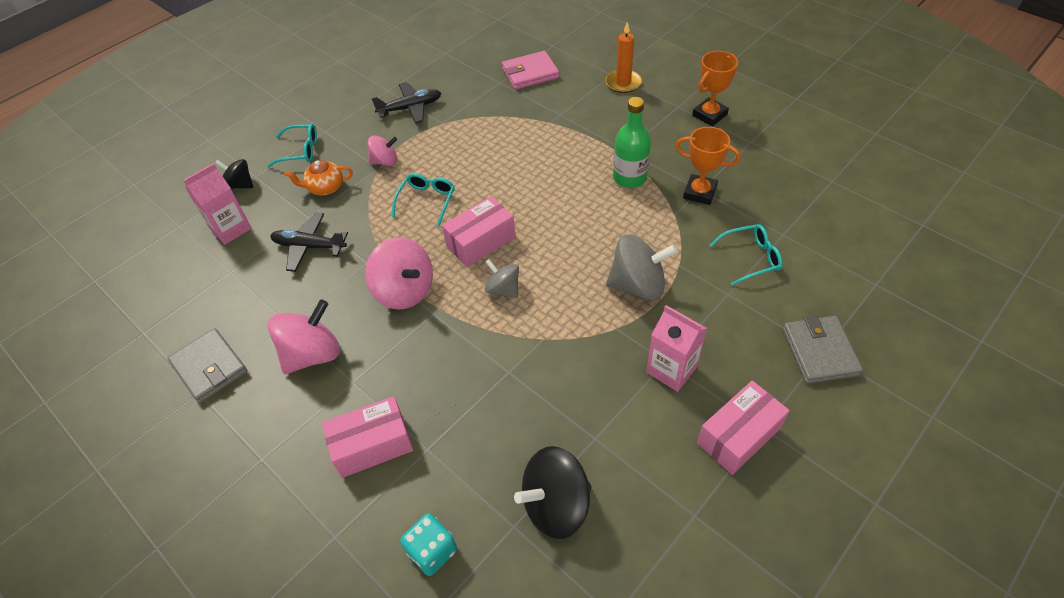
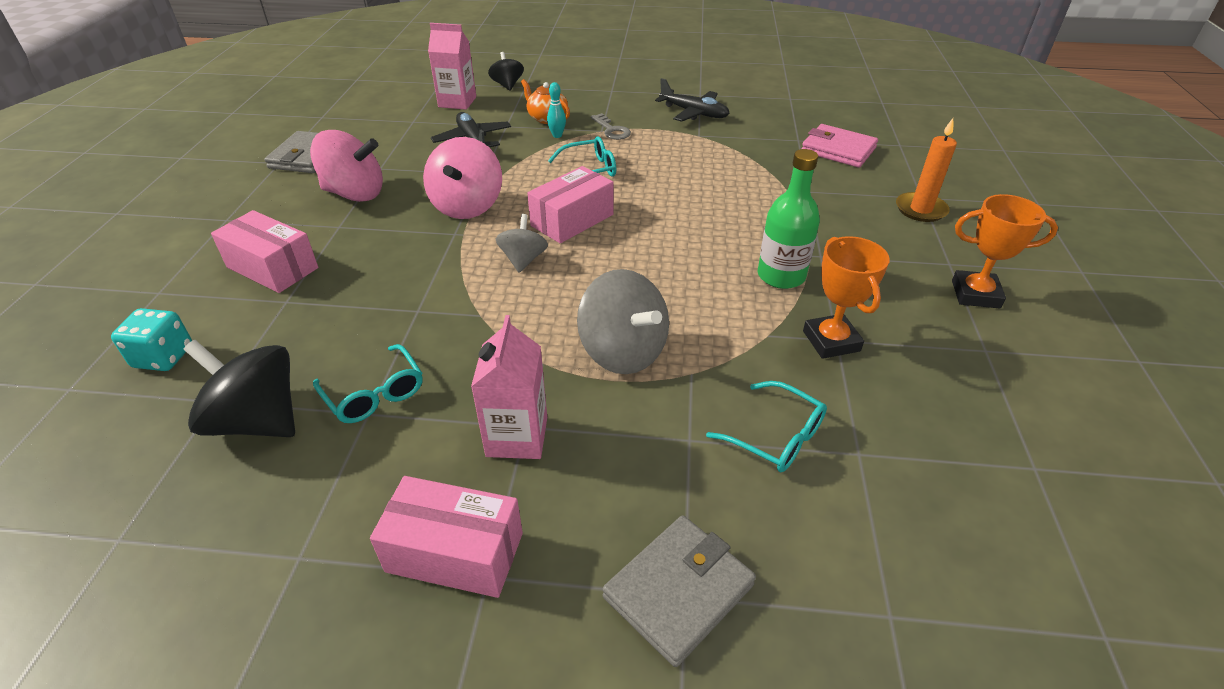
camera: 50 degrees right, 10 degrees down
turquoise glasses [267,124,317,168] -> turquoise glasses moved to [313,344,423,423]
pink spinning top [368,135,397,166] -> grey key [591,113,631,140]
pink box [442,196,516,267] -> pink box turned 60 degrees counterclockwise [527,166,613,243]
none -> turquoise bowling pin [547,82,566,138]

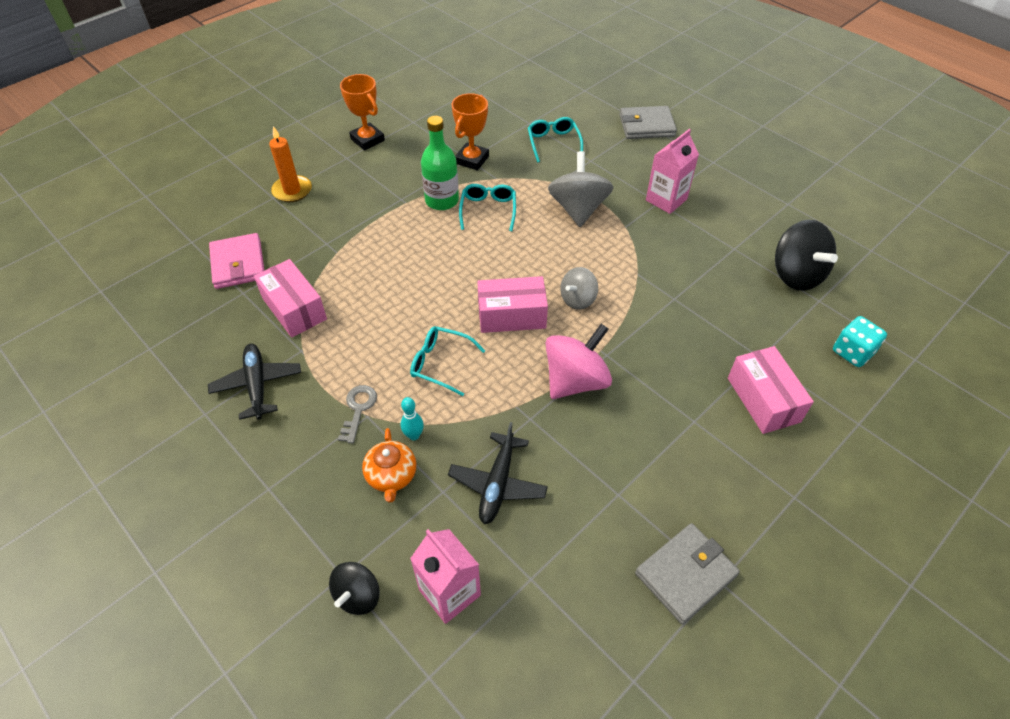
camera: 140 degrees left, 10 degrees up
pink spinning top [310,130,383,202] -> none
turquoise glasses [313,344,423,423] -> turquoise glasses moved to [459,184,516,231]
pink box [370,476,523,598] -> pink box moved to [254,259,327,338]

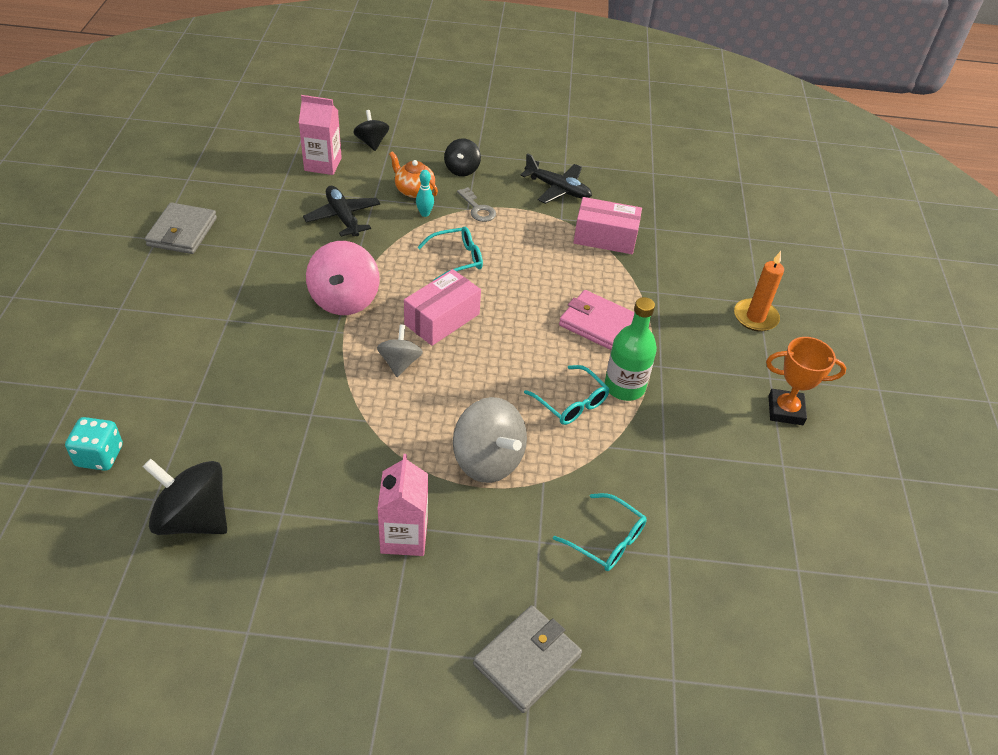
camera: 135 degrees right, 5 degrees down
pink wallet [209,233,265,289] -> pink wallet moved to [559,290,635,350]
orange trophy [452,93,489,171] -> none
pink box [728,346,814,434] -> none
none -> black spinning top [444,138,481,176]

